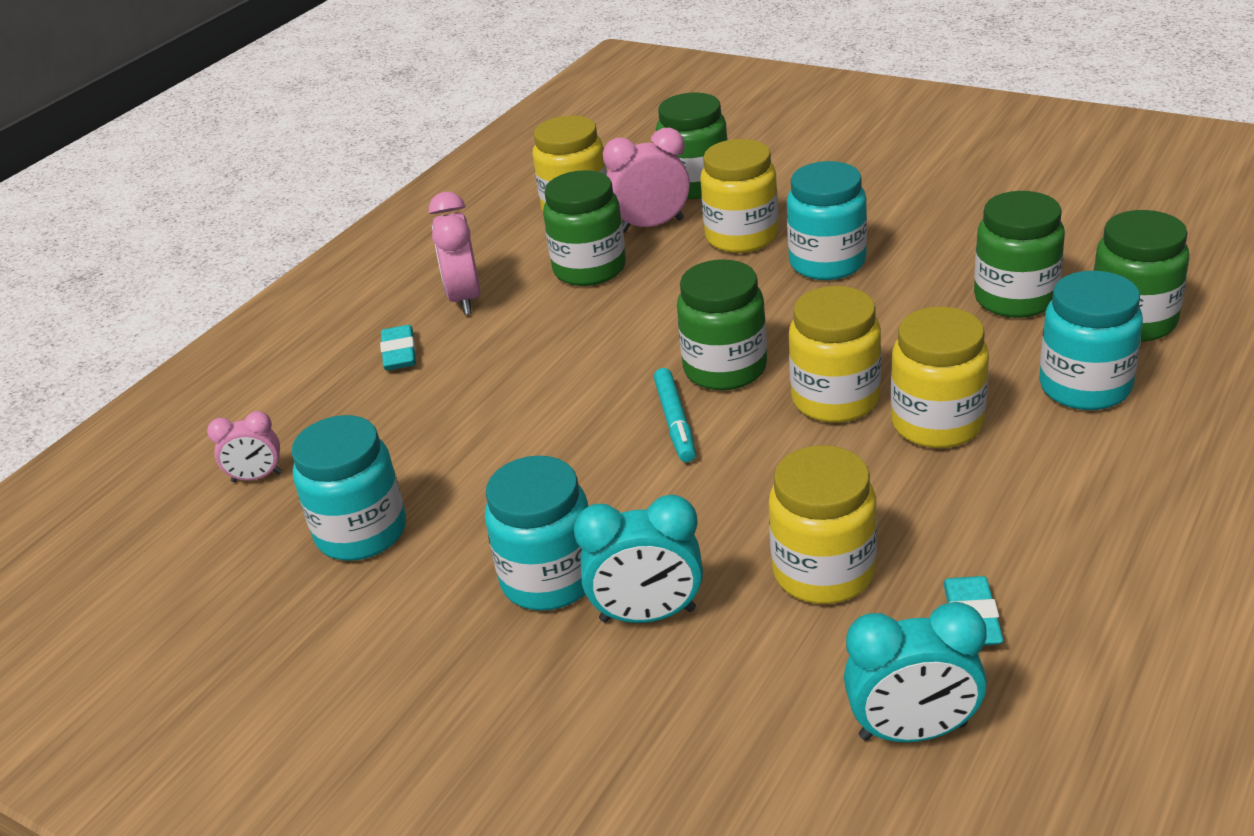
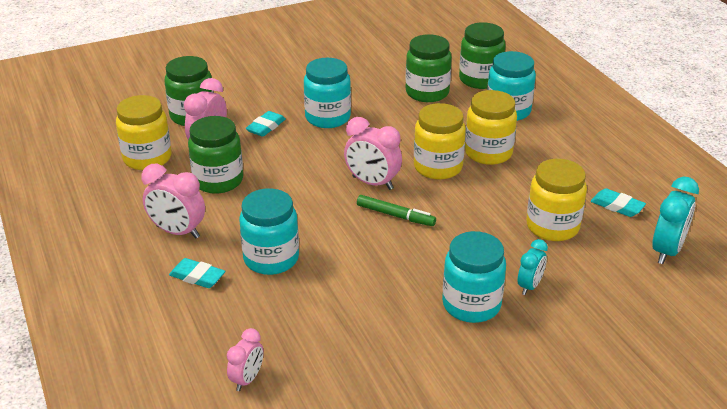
camera: 60 degrees left, 0 degrees up
turquoise jar [291,415,406,561] -> turquoise jar moved to [239,188,299,275]
turquoise clock [574,494,703,623] -> turquoise clock [518,239,548,295], size x0.62
turquoise marker [654,368,696,462] -> green marker [357,195,436,226]
green jar [677,260,767,390] -> pink clock [344,117,402,190]
yellow jar [700,139,779,253] -> turquoise eraser [246,111,286,137]

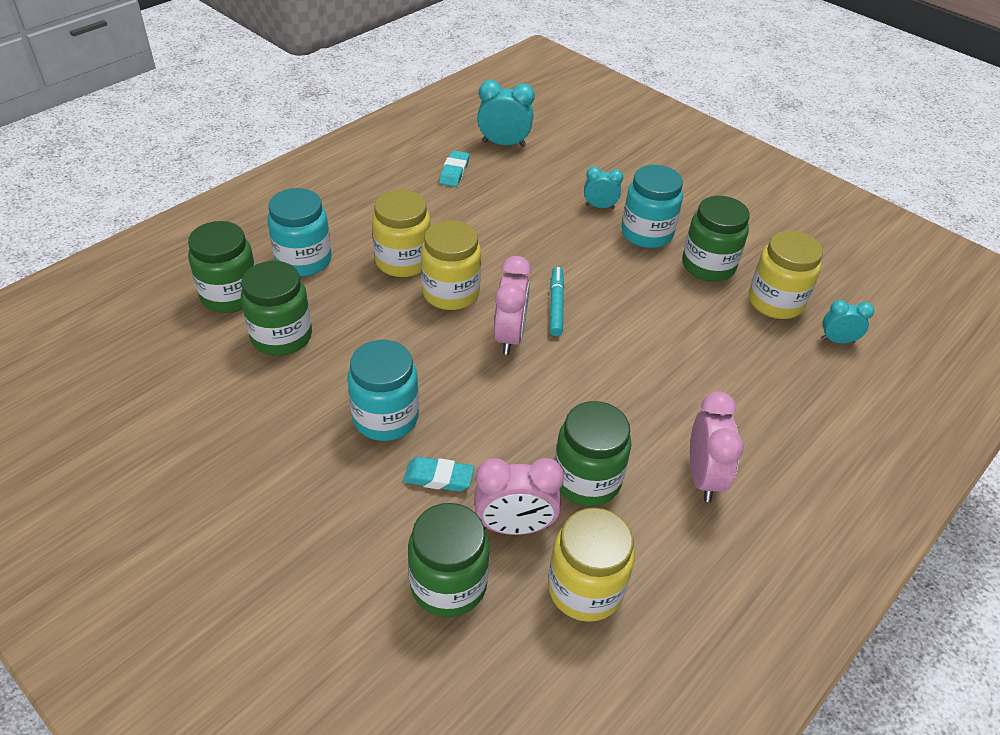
camera: 115 degrees left, 10 degrees up
turquoise eraser [169,258,225,288] -> none
pink clock [227,328,263,391] -> turquoise clock [821,300,874,343]
turquoise jar [239,188,299,275] -> none
green marker [357,195,436,226] -> turquoise marker [550,266,564,336]
yellow jar [526,159,587,241] -> yellow jar moved to [749,230,823,319]
none -> green jar [682,196,750,282]

